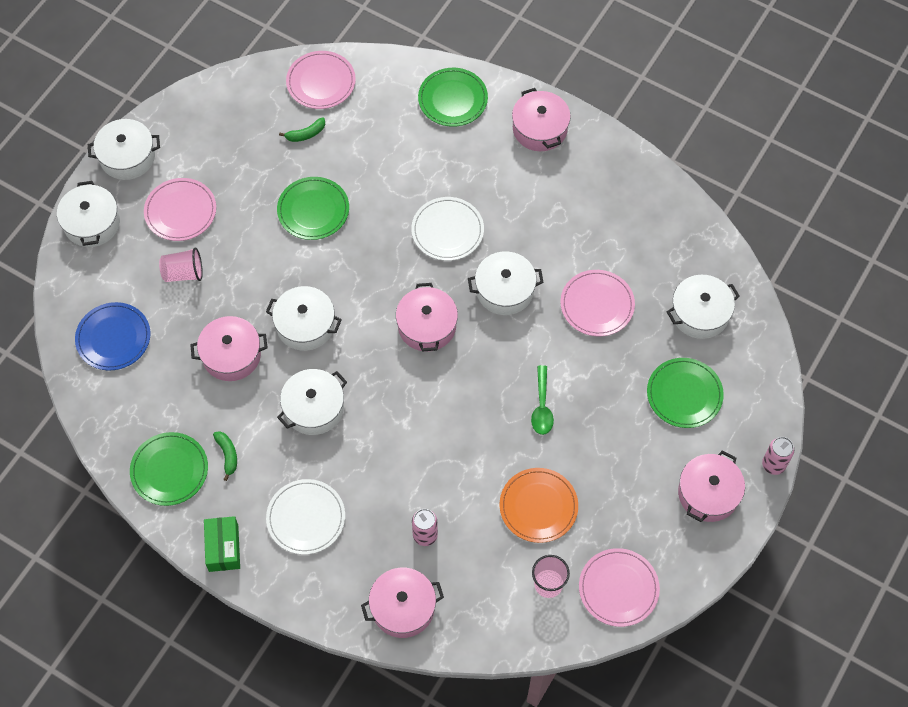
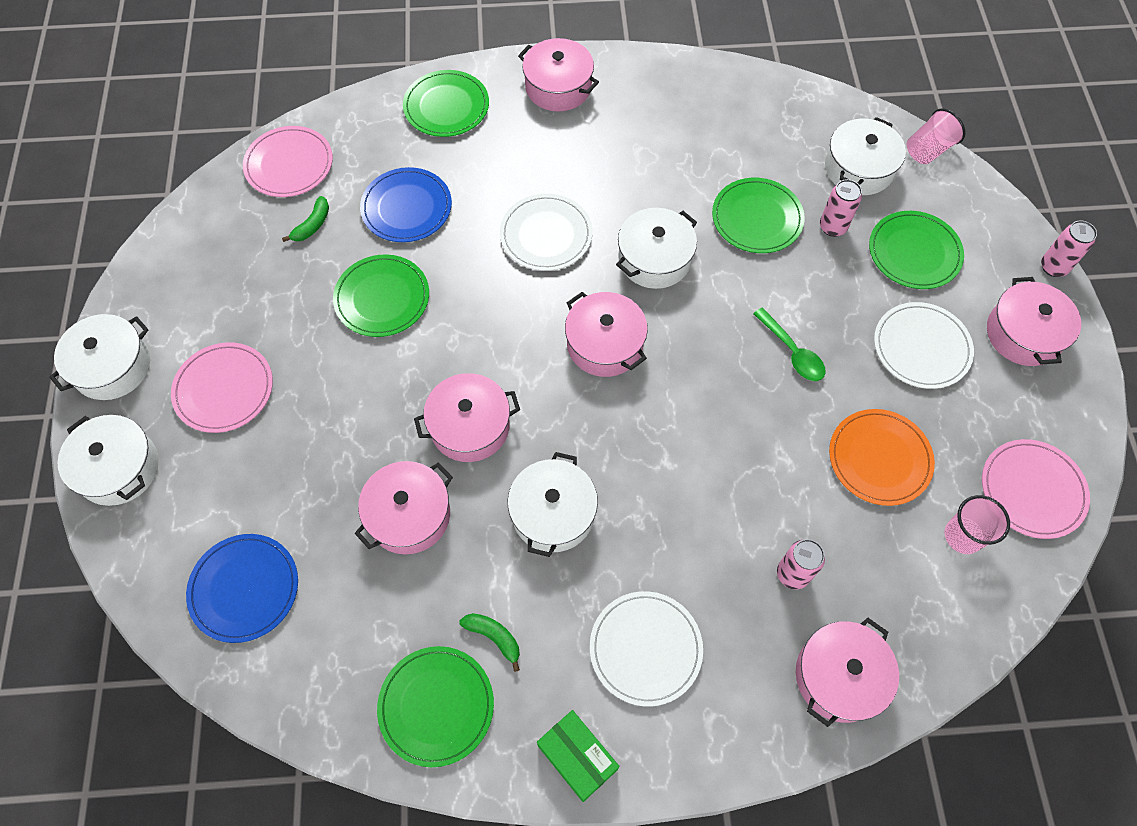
camera: 35 degrees left, 0 degrees up
pink cup [159,247,203,282] -> pink cup moved to [907,108,966,164]
white pot [266,286,342,351] -> pink pot [414,373,520,462]
pink plate [560,270,635,336] -> green plate [712,178,805,253]
none -> blue plate [360,167,452,242]
none -> pink can [820,179,862,237]
none -> white plate [874,302,974,389]

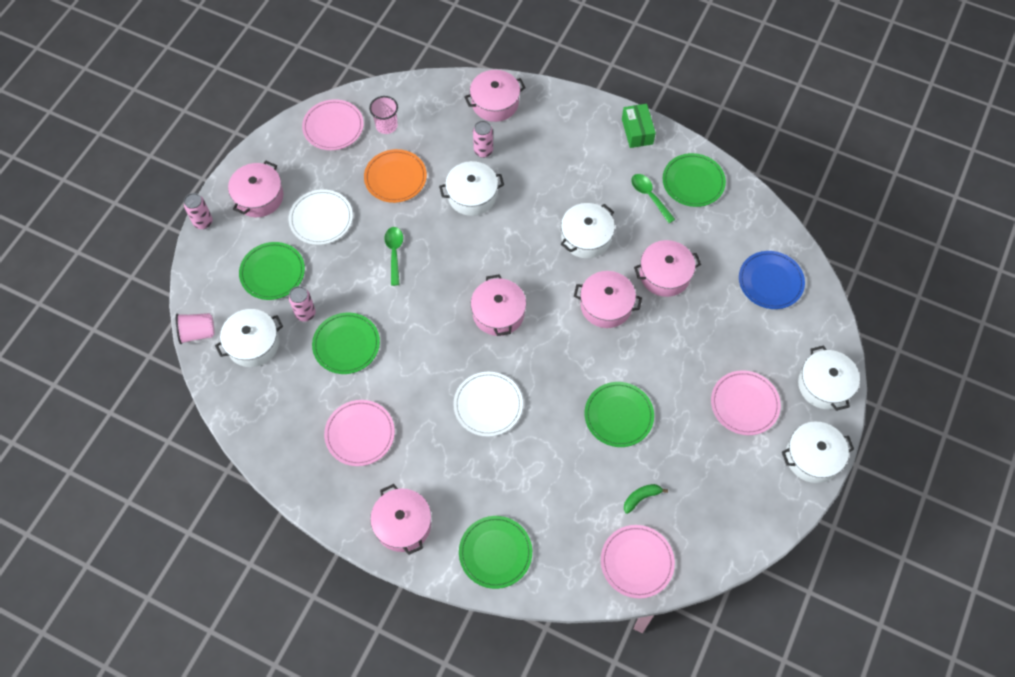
camera: 150 degrees left, 0 degrees up
blue plate [360,167,452,242] -> none
green banana [459,613,520,672] -> green spoon [631,174,675,223]
white plate [590,591,703,706] -> none
white pot [616,208,697,289] -> white pot moved to [439,161,504,216]
none -> pink plate [324,400,395,466]

